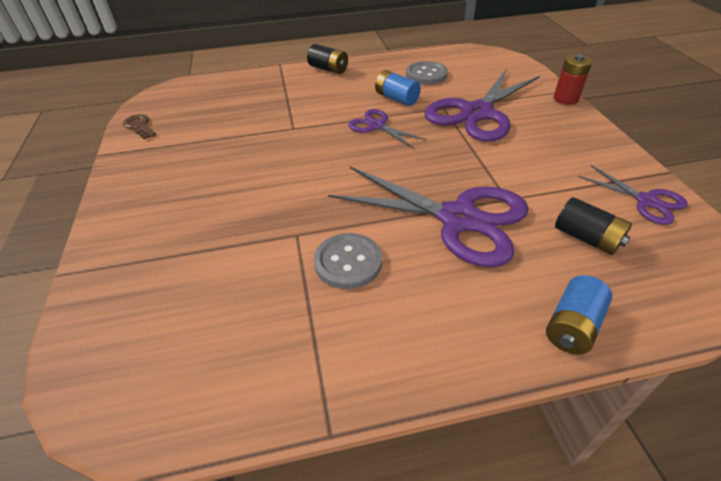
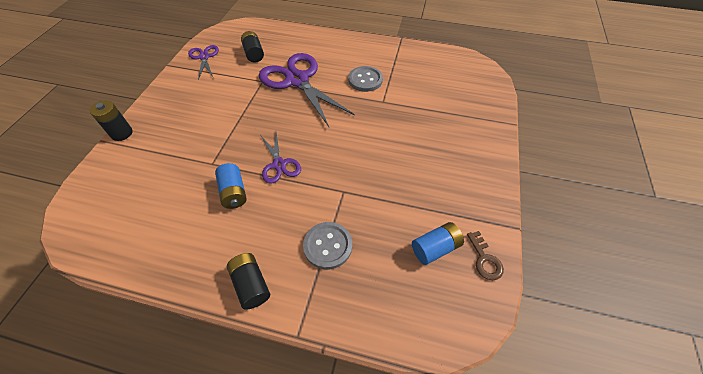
camera: 155 degrees left, 10 degrees up
grey button [406,61,448,85] -> grey button moved to [303,222,352,269]
purple scissors [424,69,540,142] -> none
blue battery [546,275,612,354] -> blue battery moved to [412,222,464,265]
red battery [553,54,592,105] -> black battery [90,100,133,141]

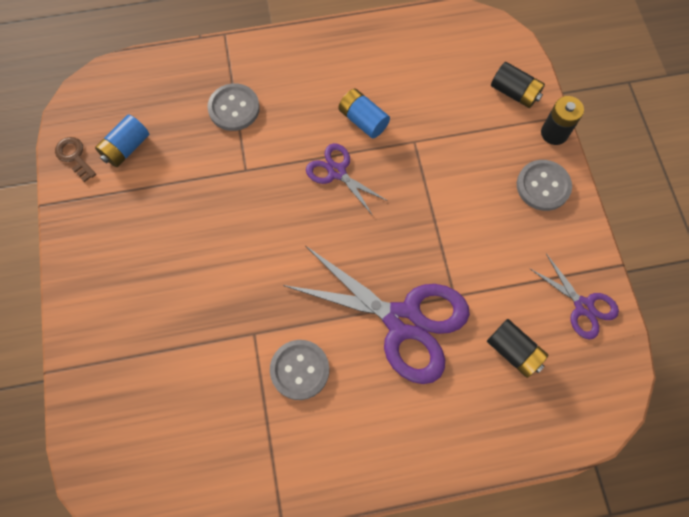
camera: 155 degrees right, 15 degrees up
black battery [227,253,270,310] -> black battery moved to [491,62,545,108]
none -> grey button [517,160,572,211]

